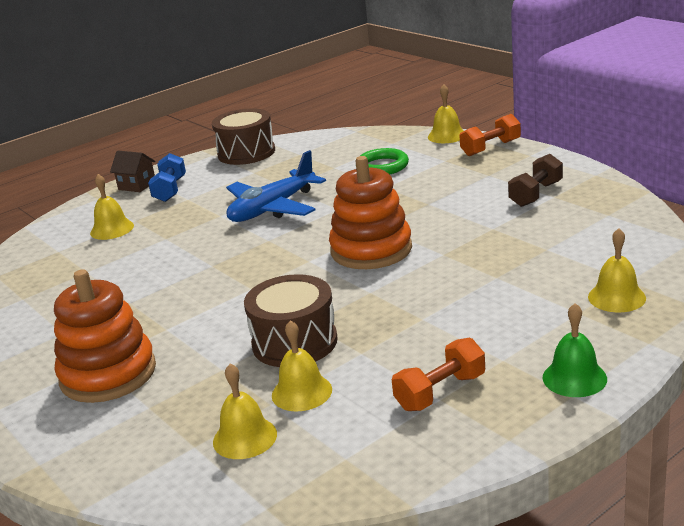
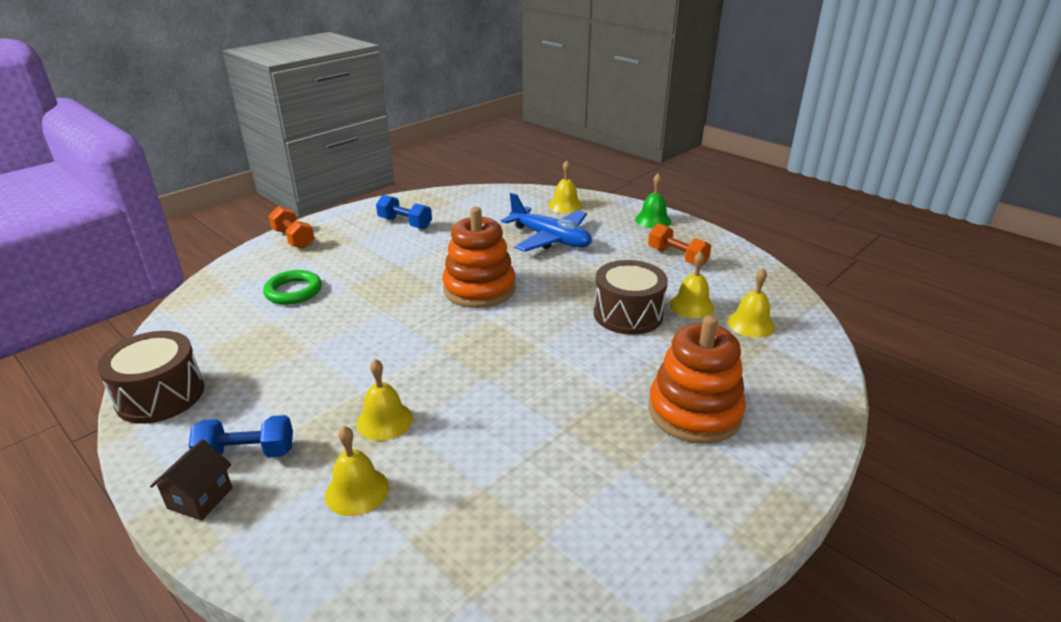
camera: 100 degrees left, 5 degrees up
blue plane [226,150,326,222] -> blue plane moved to [501,193,592,252]
yellow bell [428,84,464,143] -> yellow bell moved to [356,359,413,441]
brown dumbbell [508,154,563,207] -> blue dumbbell [376,195,432,229]

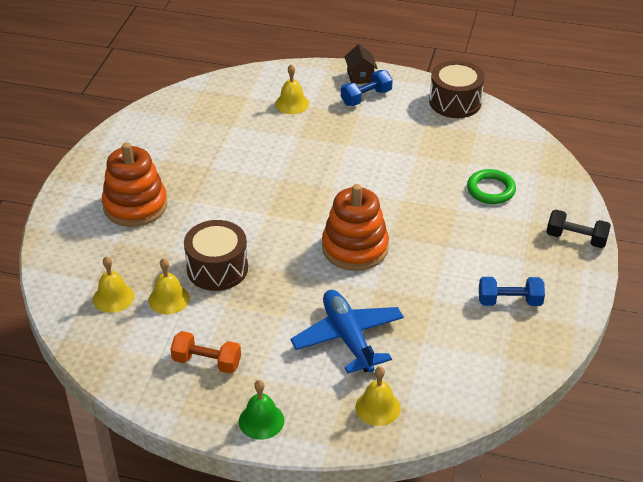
camera: 150 degrees right, 10 degrees up
orange dumbbell [269,206,314,249] -> black dumbbell [546,210,611,248]
yellow bell [356,359,413,441] -> none
blue plane [501,193,592,252] -> blue plane turned 60 degrees clockwise [291,290,404,373]

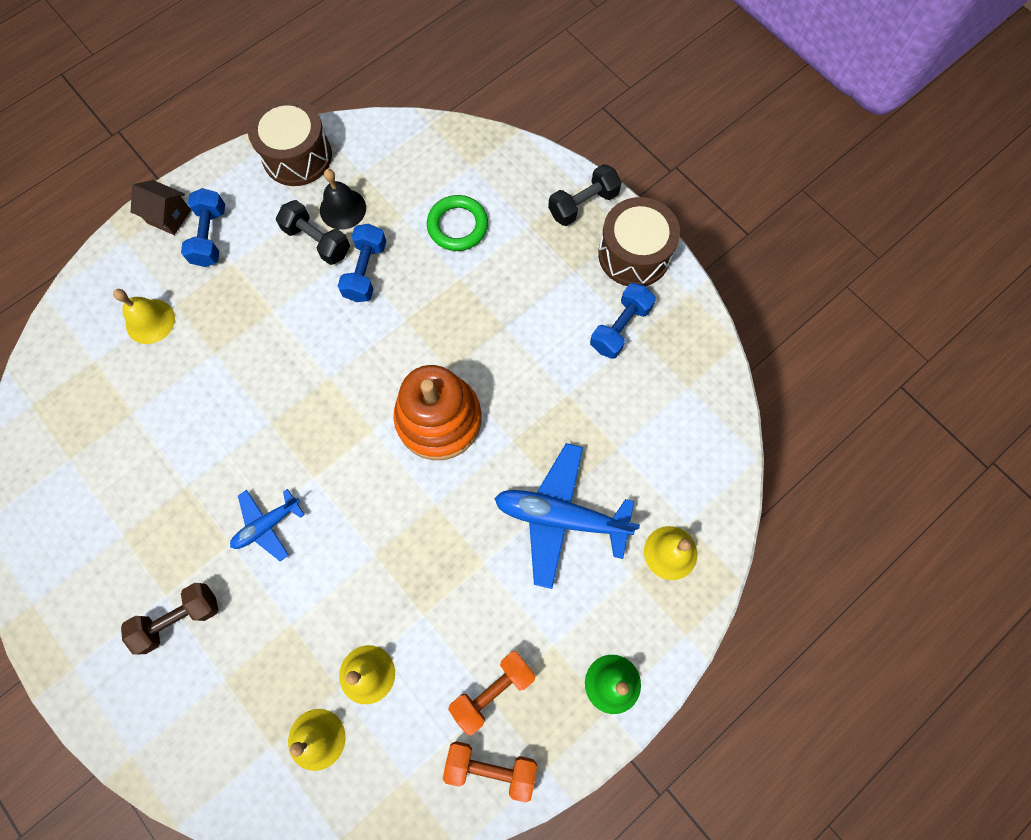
camera: 55 degrees left, 30 degrees up
orange stacking toy [102,142,167,227] -> brown dumbbell [121,583,218,655]
brown drum [184,220,248,291] -> brown drum moved to [598,197,680,286]
none -> blue plane [230,489,305,561]
none -> black dumbbell [276,200,350,265]
none -> black bell [320,169,366,230]
none -> blue dumbbell [338,224,386,302]
none -> orange dumbbell [443,741,537,803]

